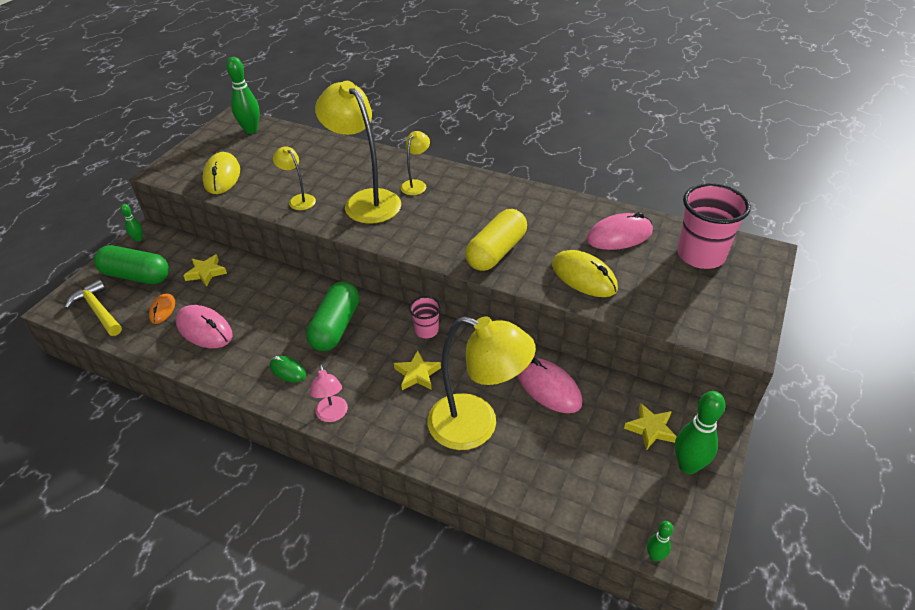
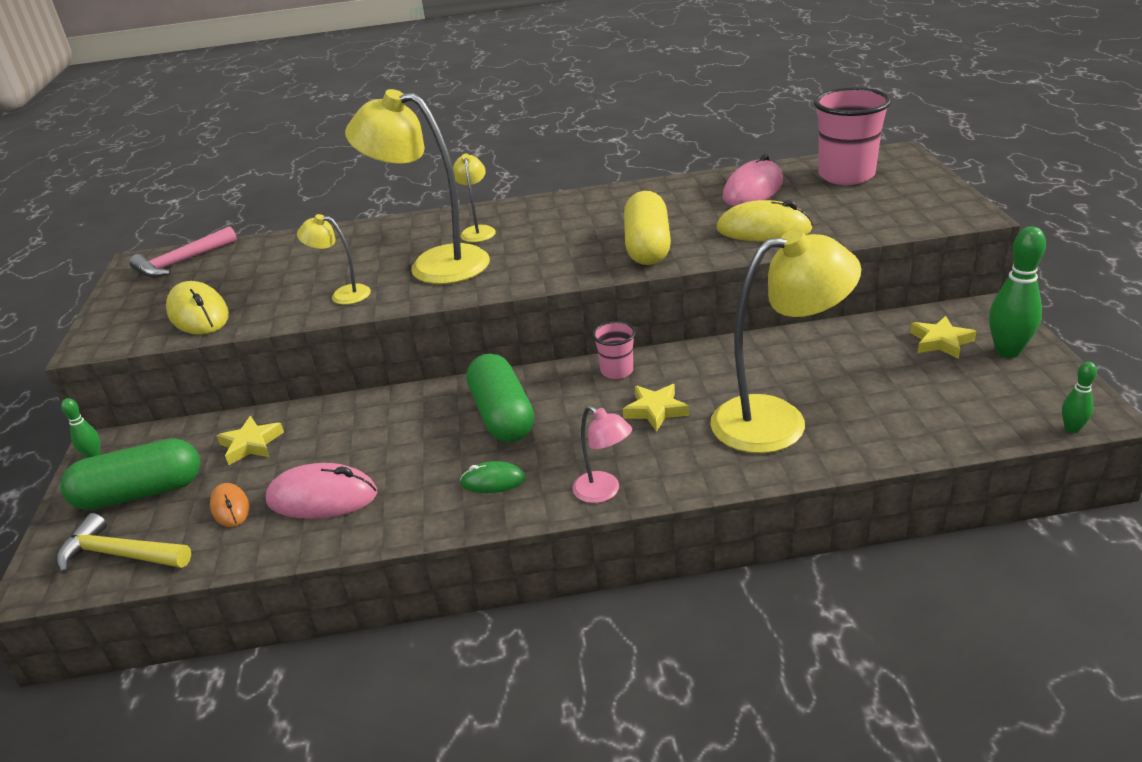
camera: 30 degrees left, 10 degrees down
green bowling pin [226,57,260,134] -> pink hammer [130,226,237,278]
pink mouse [518,358,582,413] -> none

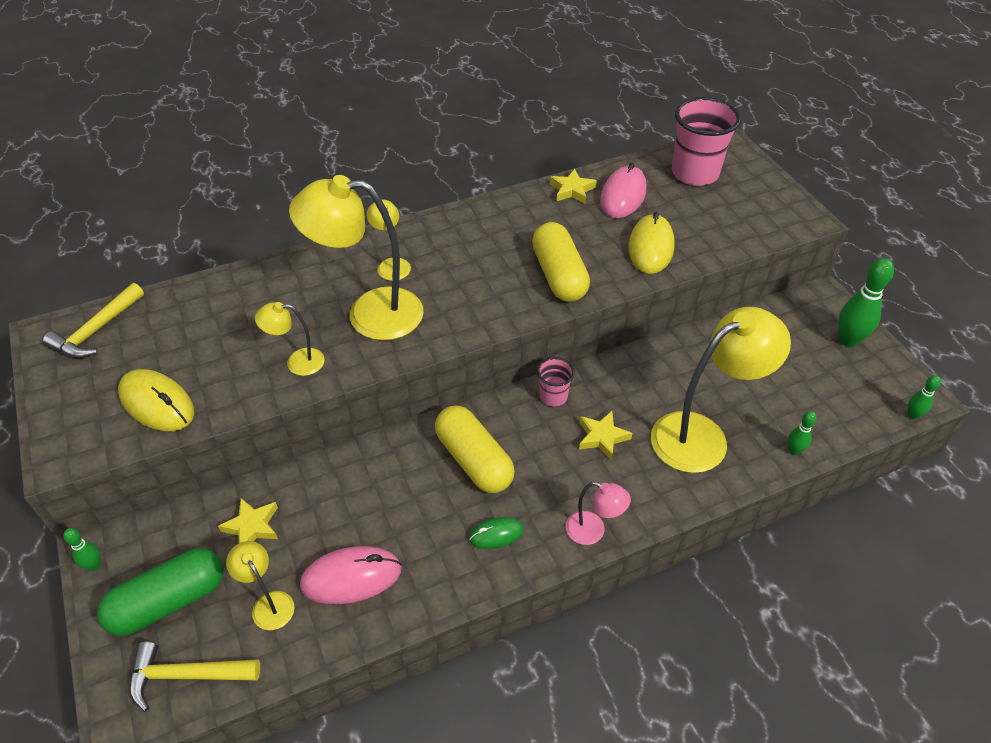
camera: 20 degrees left, 15 degrees up
pink hammer [130,226,237,278] -> yellow hammer [43,283,144,358]
orange mouse [210,483,249,527] -> yellow lamp [226,541,294,630]
green capsule [466,354,534,443] -> yellow capsule [435,405,515,493]
yellow mouse [716,200,813,242] -> yellow mouse turned 75 degrees counterclockwise [628,211,675,274]
yellow star [910,316,977,359] -> yellow star moved to [550,169,597,204]
none -> green bowling pin [788,411,817,455]

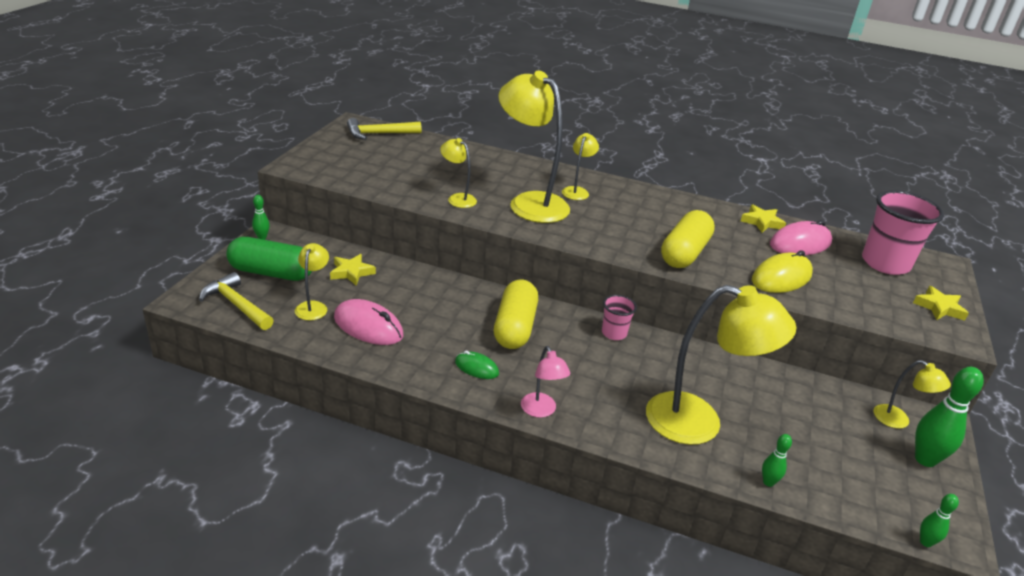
camera: 40 degrees right, 15 degrees down
yellow mouse [118,369,194,431] -> none
yellow star [579,411,632,460] -> yellow star moved to [913,286,969,321]
none -> yellow lamp [874,360,951,429]

